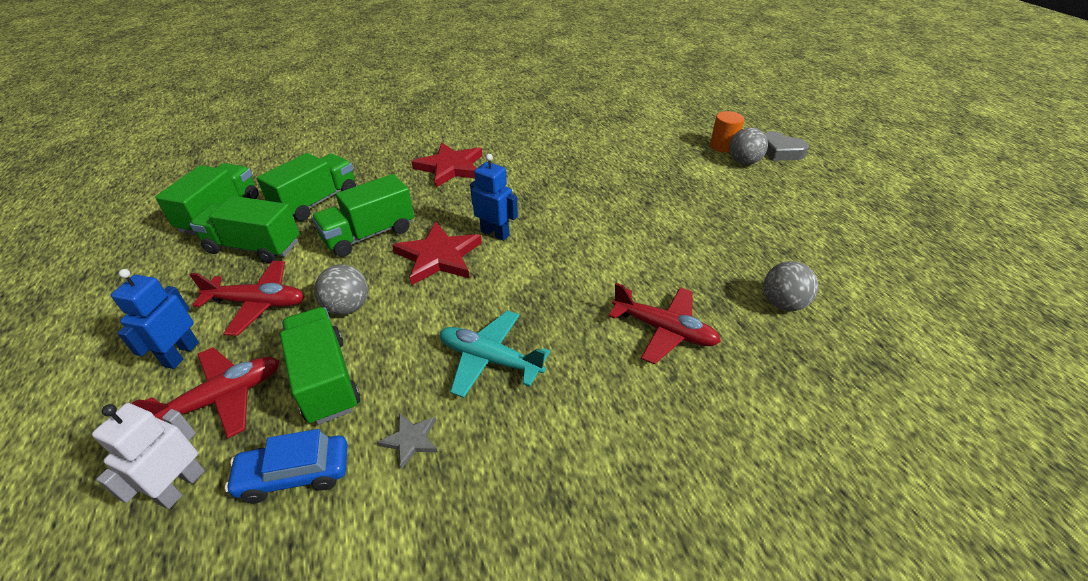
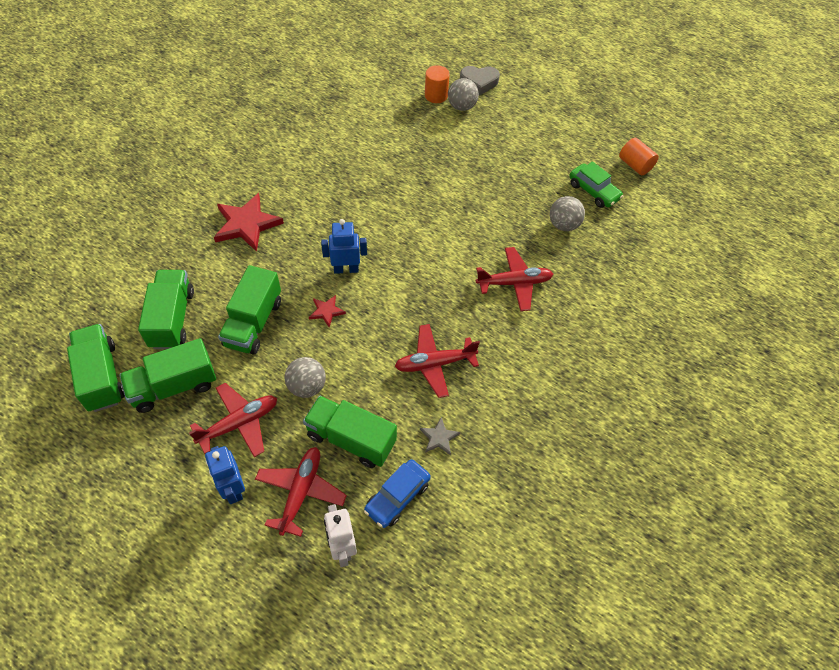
camera: 40 degrees left, 15 degrees up
red star [392,222,482,285] -> red star [309,295,346,327], size x0.49
turquoise plane [439,310,550,398] -> red plane [395,324,480,398]
none -> green car [569,161,623,208]
none -> orange cylinder [619,138,659,175]

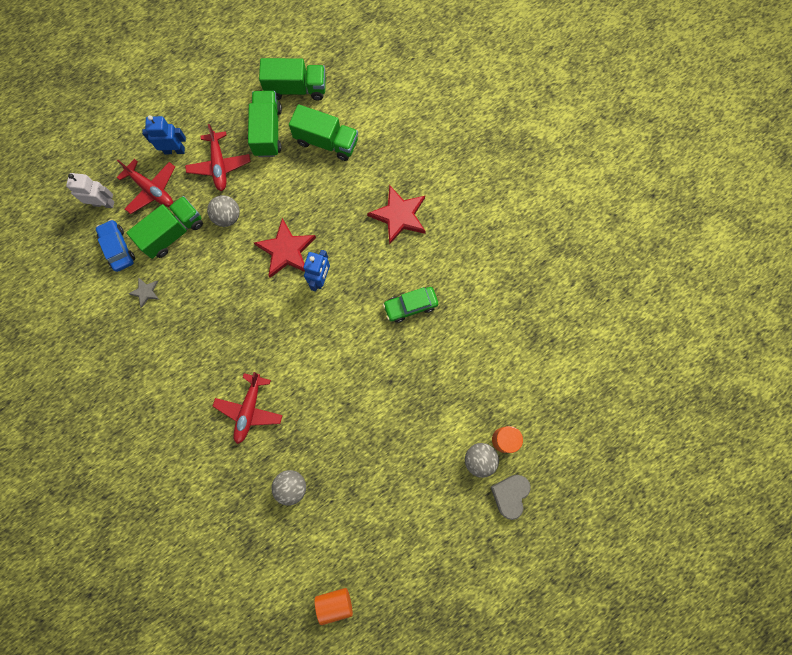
camera: 115 degrees right, 20 degrees up
green truck [218,265,281,354] -> none
red star [309,295,346,327] -> red star [254,218,316,278], size x2.03
red plane [395,324,480,398] -> none
green car [569,161,623,208] -> green car moved to [383,287,438,323]

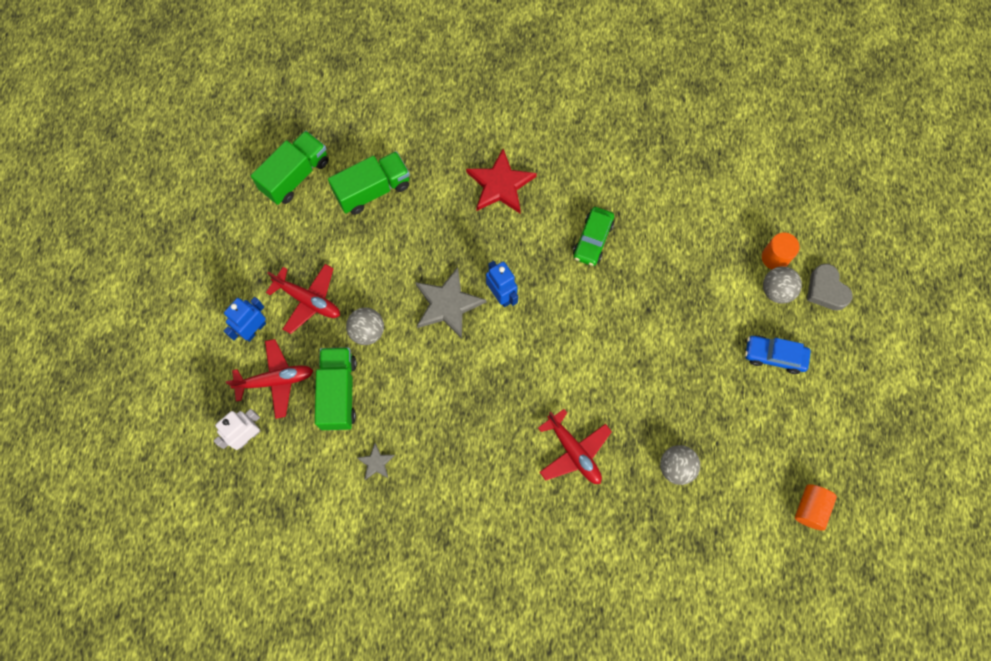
camera: 50 degrees left, 5 degrees down
blue car [96,219,135,272] -> blue car moved to [745,336,811,374]
green truck [248,91,282,157] -> none
red star [254,218,316,278] -> grey star [415,267,487,339]

